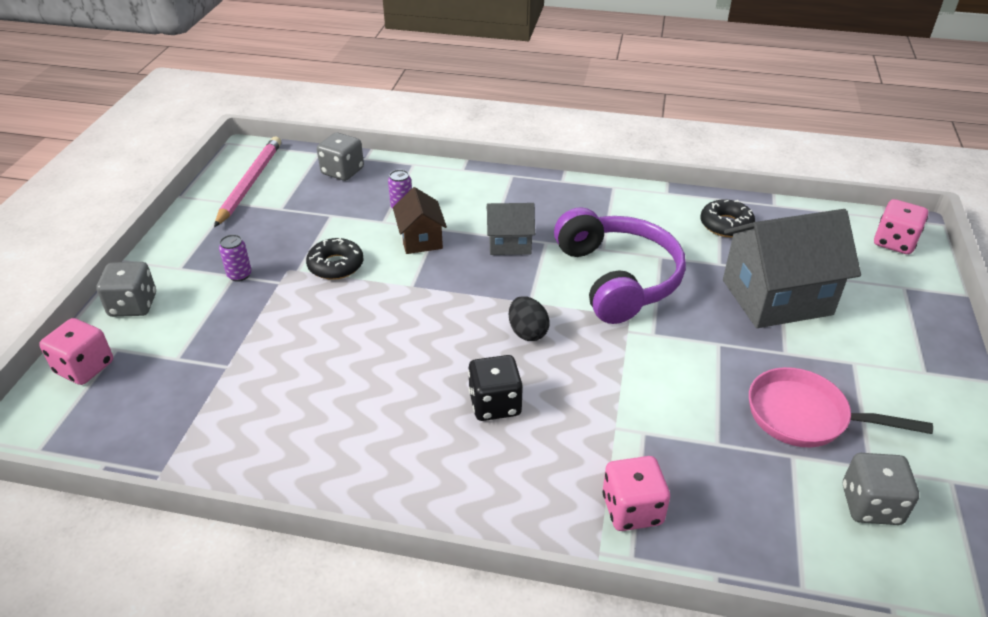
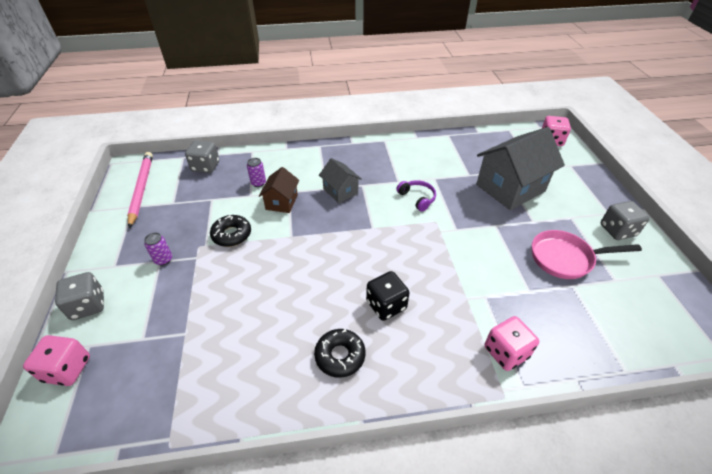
camera: 20 degrees left, 5 degrees up
brown house [393,187,447,254] -> brown house turned 45 degrees clockwise [259,167,299,213]
grey house [486,203,535,255] -> grey house turned 75 degrees clockwise [319,158,362,203]
black egg [509,296,550,341] -> none
purple headphones [554,208,686,324] -> purple headphones [396,180,436,212], size x0.44
black donut [700,199,755,237] -> black donut moved to [314,329,365,378]
grey dice [843,453,919,525] -> grey dice moved to [600,201,650,240]

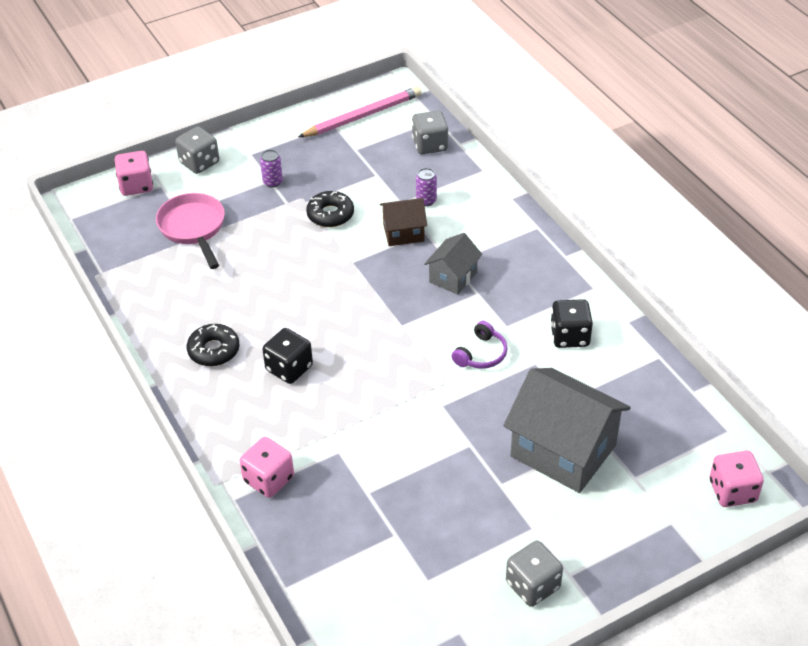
camera: 70 degrees right, 0 degrees up
pink pan [532,230,642,279] -> pink pan moved to [156,193,225,269]
none -> black dice [550,299,593,348]

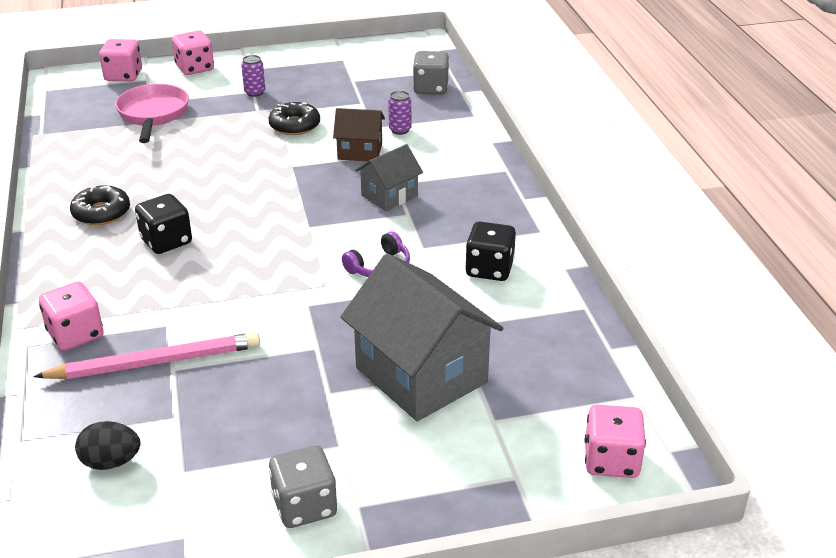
camera: 15 degrees right, 10 degrees down
grey dice [175,127,219,174] -> pink dice [172,31,214,75]
pink pencil [298,86,422,137] -> pink pencil moved to [33,332,260,379]
none -> black egg [75,421,140,470]

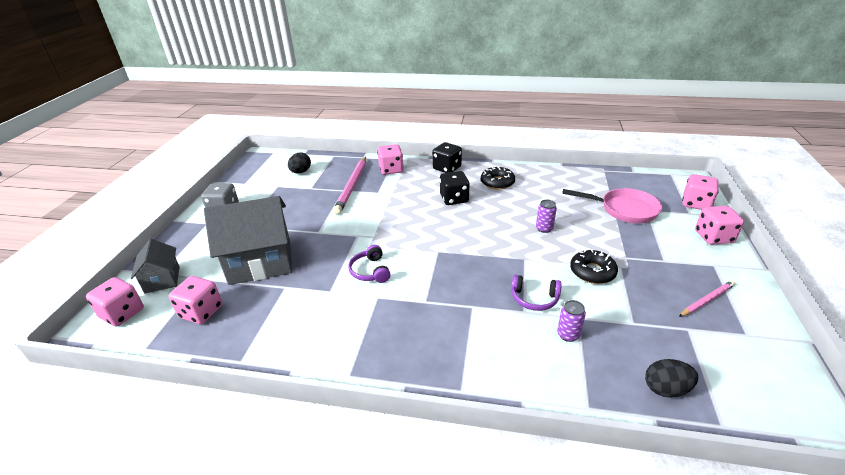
camera: 115 degrees right, 0 degrees up
purple can [241,55,265,97] -> purple can moved to [536,200,557,233]
brown house [333,108,385,161] -> purple headphones [511,275,562,311]
grey house [355,144,423,211] -> grey house moved to [131,239,180,294]
grey dice [413,51,449,94] -> black egg [645,359,698,398]
black dice [465,222,516,281] -> black dice moved to [432,142,462,173]
none -> pink dice [169,276,222,324]
none -> pink pencil [679,280,735,317]

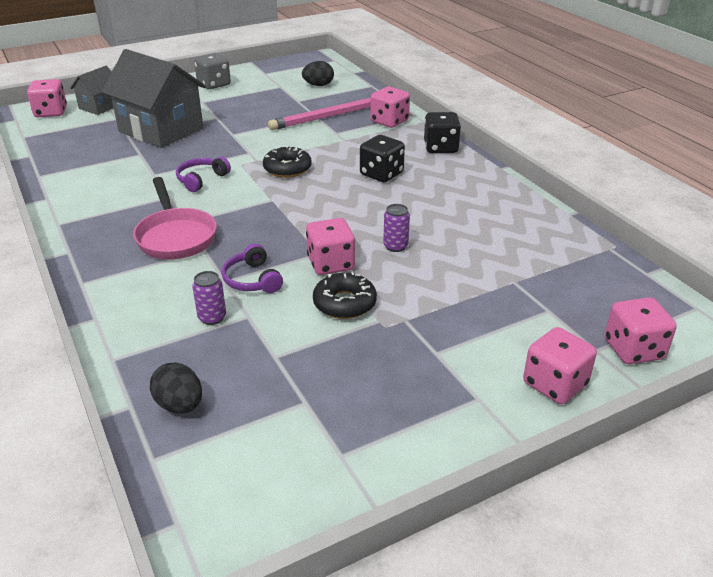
camera: 50 degrees right, 0 degrees up
pink dice [169,276,222,324] -> pink dice moved to [306,218,355,275]
black donut [481,166,515,189] -> black donut moved to [263,146,312,178]
pink pan [562,188,662,223] -> pink pan moved to [133,177,217,259]
pink pencil [679,280,735,317] -> none

